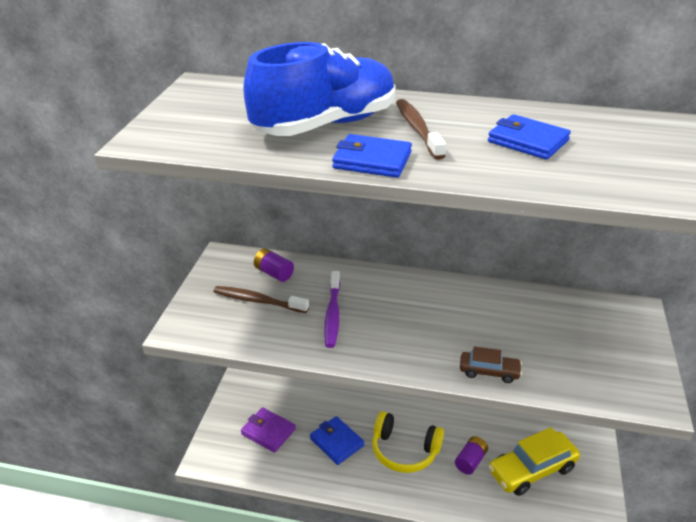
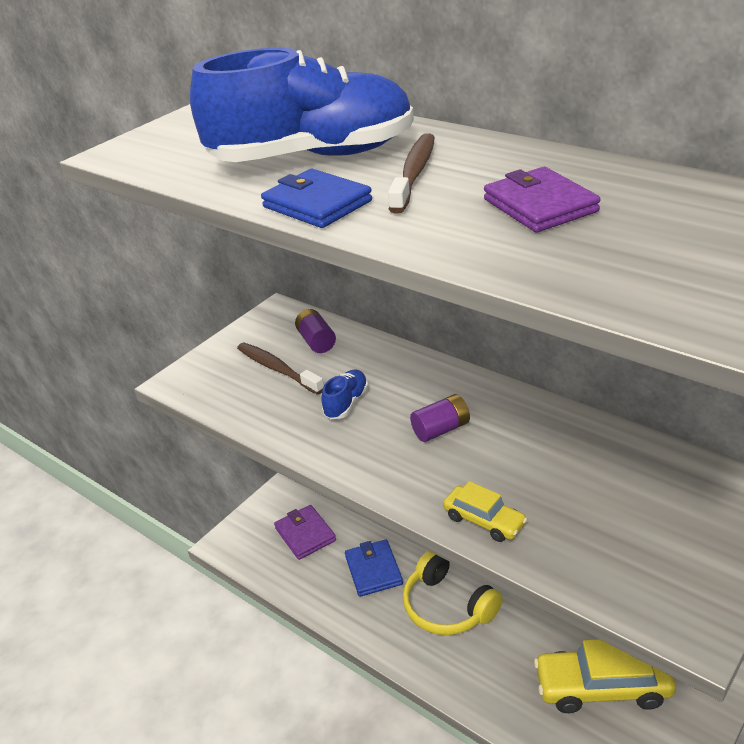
camera: 30 degrees right, 0 degrees up
purple toothbrush [324,271,340,348] -> blue shoe [321,370,368,419]
purple battery [455,436,488,475] -> purple battery moved to [410,394,470,442]
brown car [460,346,522,383] -> yellow car [443,481,527,542]
blue wallet [488,114,571,160] -> purple wallet [484,167,600,232]

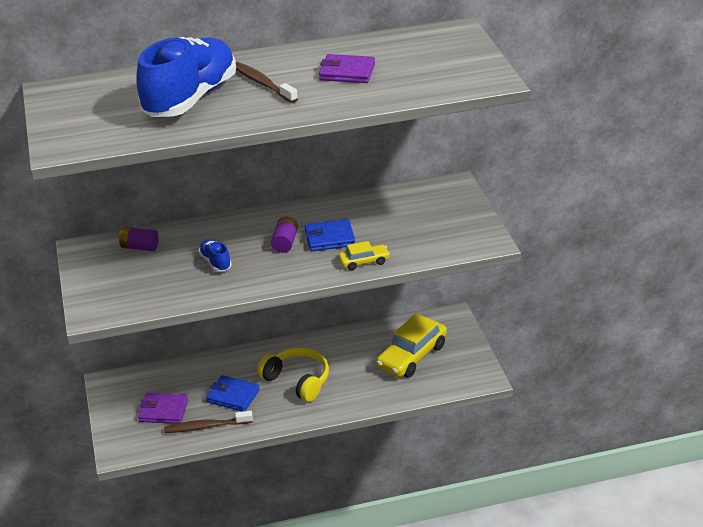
camera: 55 degrees left, 0 degrees up
brown toothbrush [237,343,324,395] -> brown toothbrush moved to [164,411,253,433]
blue wallet [261,169,372,228] -> blue wallet moved to [305,219,355,251]
yellow headphones [403,551,503,635] -> yellow headphones turned 135 degrees counterclockwise [257,347,329,402]

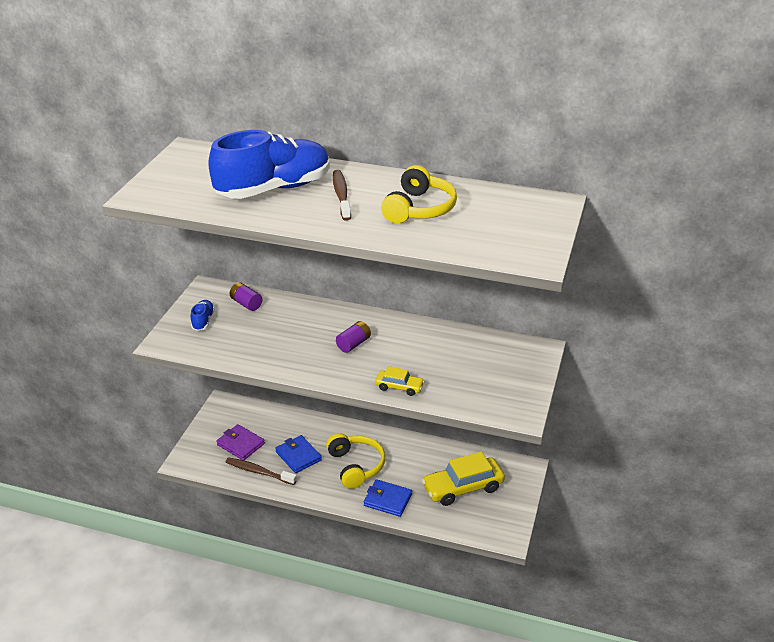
camera: 30 degrees right, 0 degrees up
blue shoe [199,239,232,272] -> blue shoe moved to [191,300,215,331]
blue wallet [305,219,355,251] -> blue wallet moved to [364,479,412,517]
purple wallet [319,54,375,83] -> yellow headphones [381,165,457,223]

